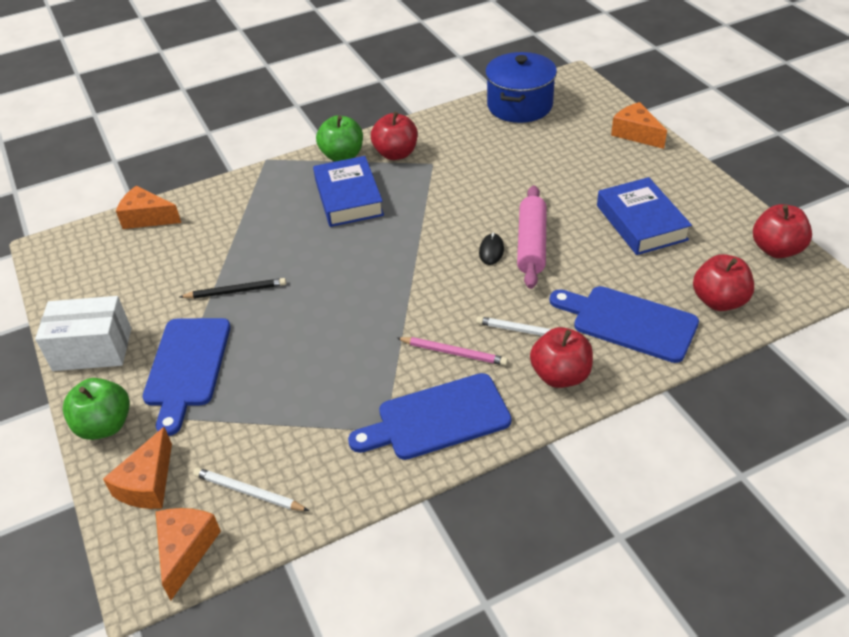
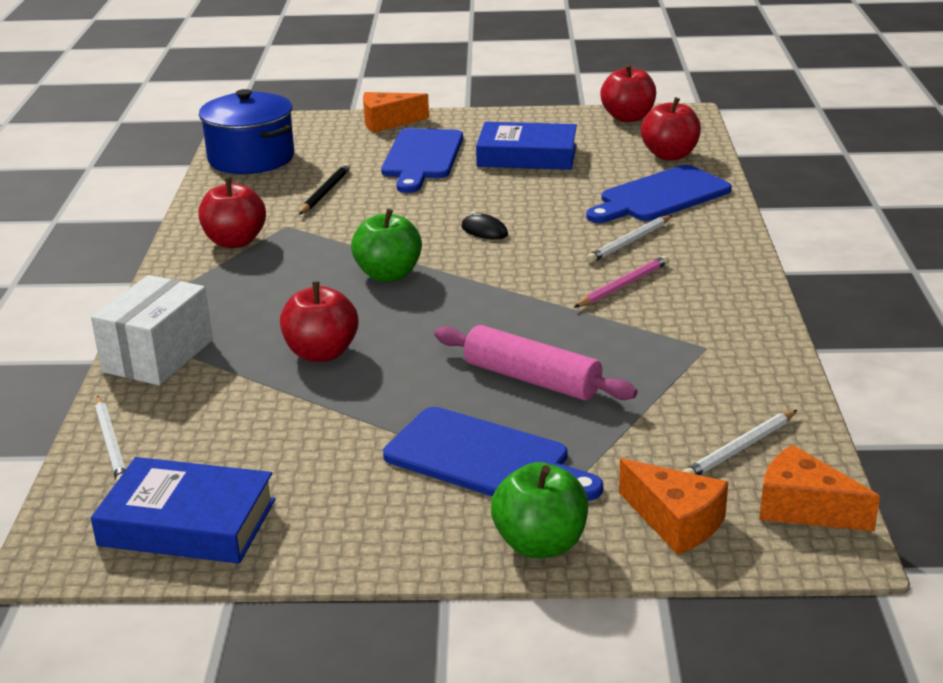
camera: 65 degrees left, 15 degrees down
white box [35,296,131,371] -> white box moved to [91,275,213,386]
orange cheese [116,186,181,229] -> white pencil [95,396,126,482]
black pencil [179,278,286,299] -> black pencil moved to [299,163,351,215]
blue book [313,156,384,227] -> blue book moved to [91,457,275,564]
green apple [316,115,363,162] -> green apple moved to [351,209,422,282]
blue cutting board [348,373,512,460] -> blue cutting board moved to [381,128,463,193]
pink rolling pin [517,186,547,289] -> pink rolling pin moved to [434,325,637,400]
red apple [530,327,593,388] -> red apple moved to [280,281,359,362]

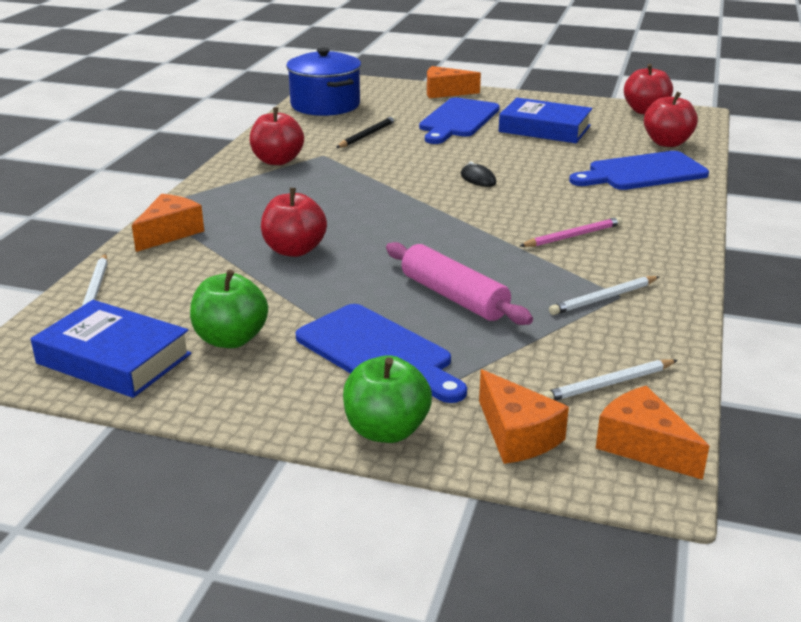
camera: 15 degrees right, 0 degrees up
white box [91,275,213,386] -> orange cheese [132,194,204,252]
green apple [351,209,422,282] -> green apple moved to [190,270,268,348]
white pencil [586,215,672,263] -> white pencil moved to [549,276,660,315]

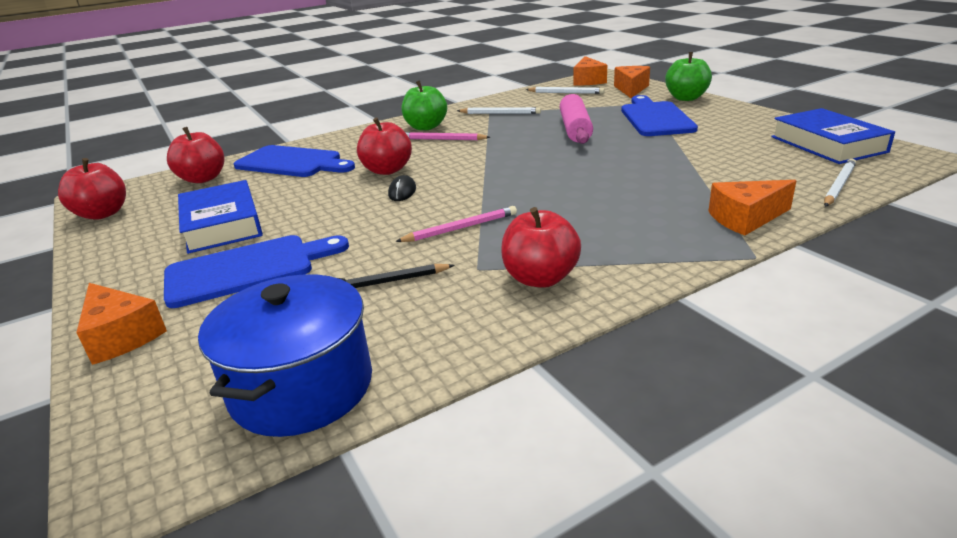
camera: 135 degrees left, 0 degrees up
green apple [190,270,268,348] -> green apple moved to [401,80,447,130]
red apple [261,188,327,257] -> red apple moved to [357,117,412,175]
none -> pink pencil [395,206,517,242]

